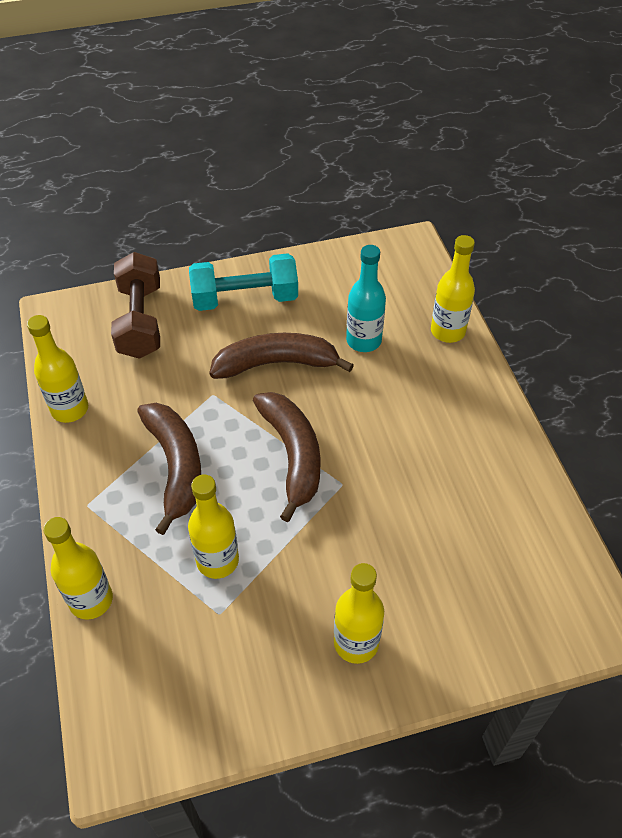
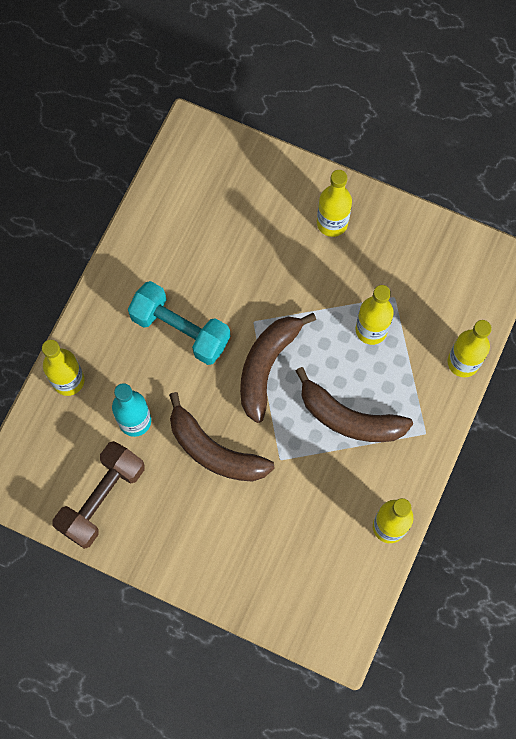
camera: 140 degrees left, 20 degrees up
brown dumbbell [111,252,160,359] -> brown dumbbell moved to [52,441,145,549]
brown banana [137,403,201,535] -> brown banana turned 90 degrees counterclockwise [296,367,413,442]
turquoise dumbbell [189,253,298,311] -> turquoise dumbbell moved to [128,281,230,365]

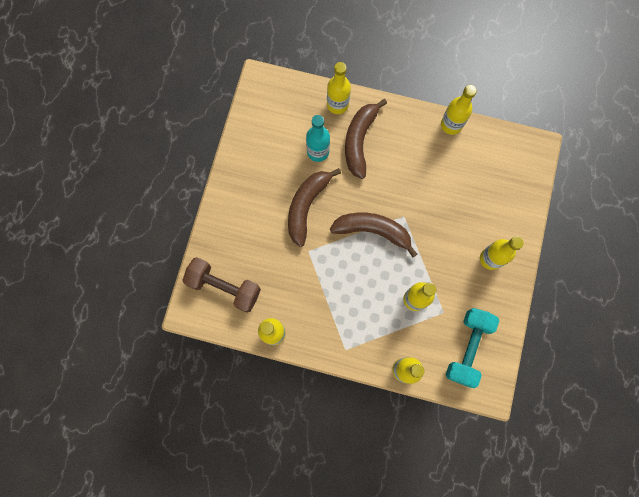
camera: 80 degrees right, 5 degrees up
brown dumbbell [52,441,145,549] -> brown dumbbell moved to [182,257,261,313]
turquoise dumbbell [128,281,230,365] -> turquoise dumbbell moved to [446,308,499,388]
brown banana [296,367,413,442] -> brown banana moved to [345,99,387,179]
none -> yellow bottle [441,85,477,135]

